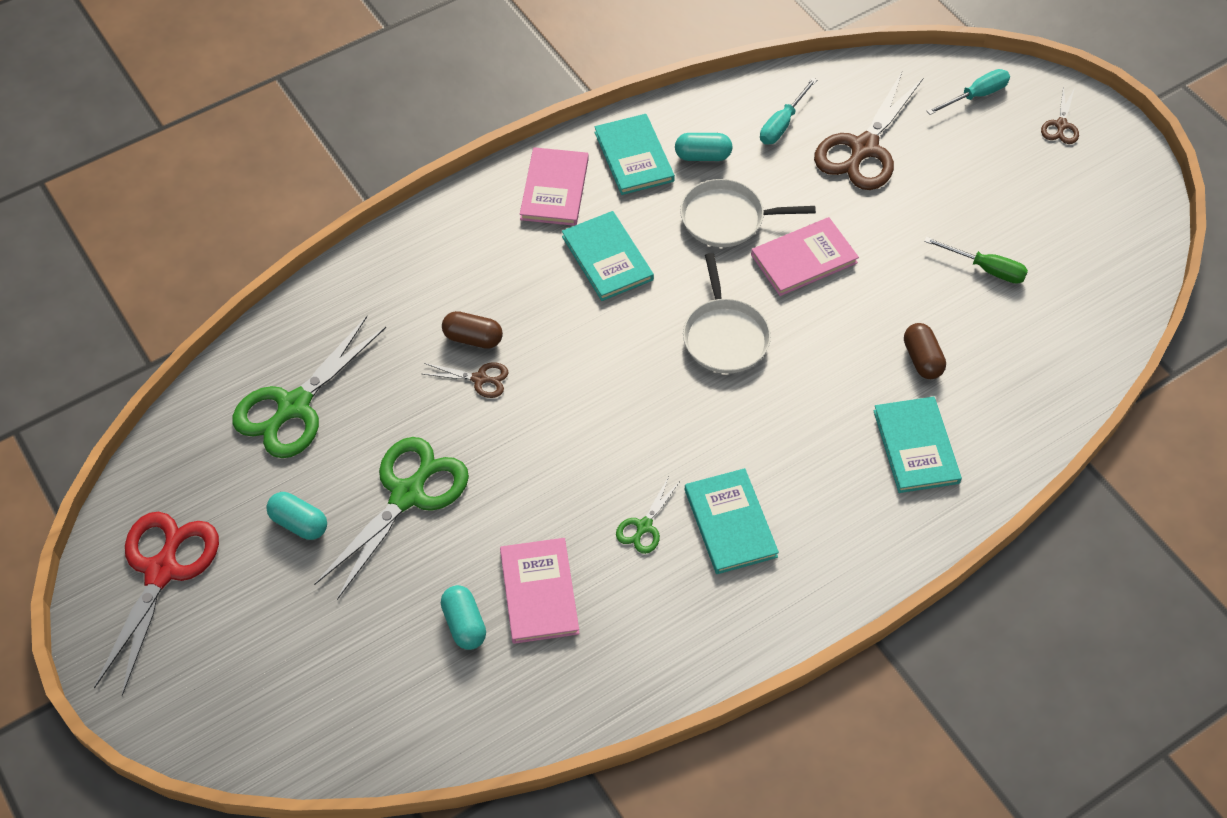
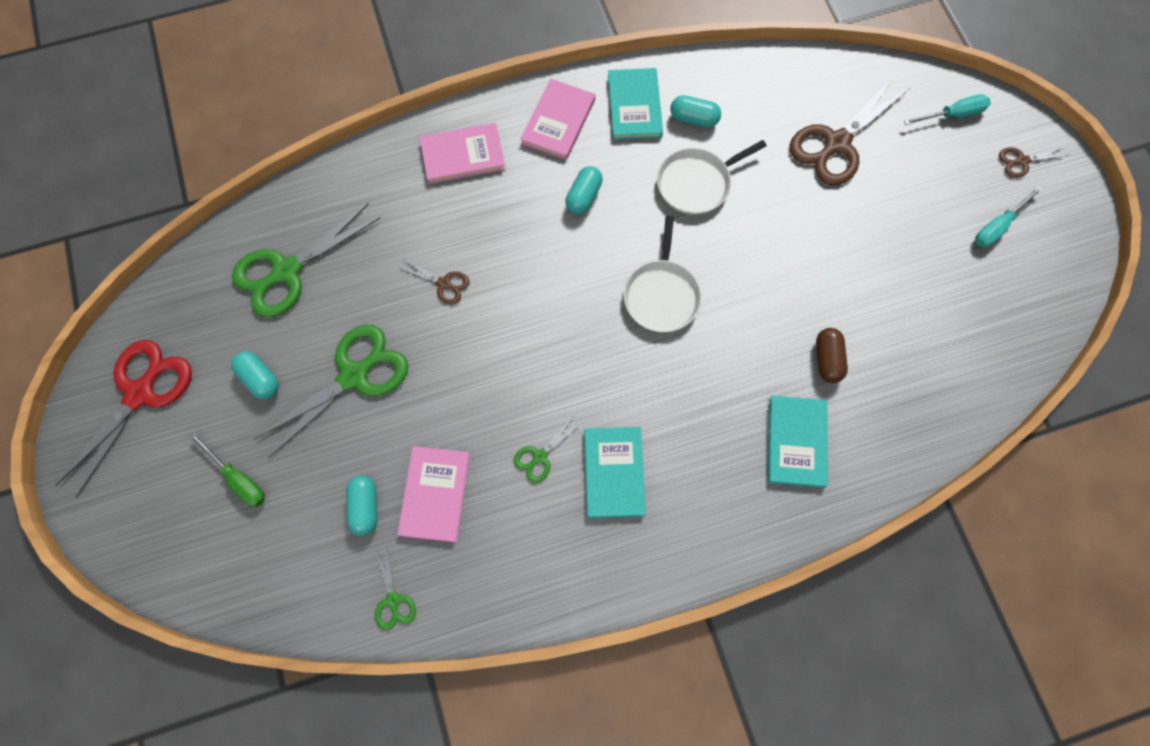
camera: 15 degrees right, 15 degrees up
brown capsule [442,311,503,349] -> none
turquoise book [562,211,654,301] -> turquoise capsule [565,166,603,215]
white pan [680,179,816,247] -> white pan turned 45 degrees counterclockwise [657,140,767,215]
pink book [751,217,859,296] -> pink book moved to [420,123,505,184]
turquoise screwdriver [760,77,817,144] -> turquoise screwdriver moved to [975,186,1043,247]
green screwdriver [924,237,1028,284] -> green screwdriver moved to [189,433,265,507]
brown scissors [1041,86,1079,144] -> brown scissors turned 45 degrees clockwise [999,147,1071,178]
none -> green scissors [375,545,416,630]

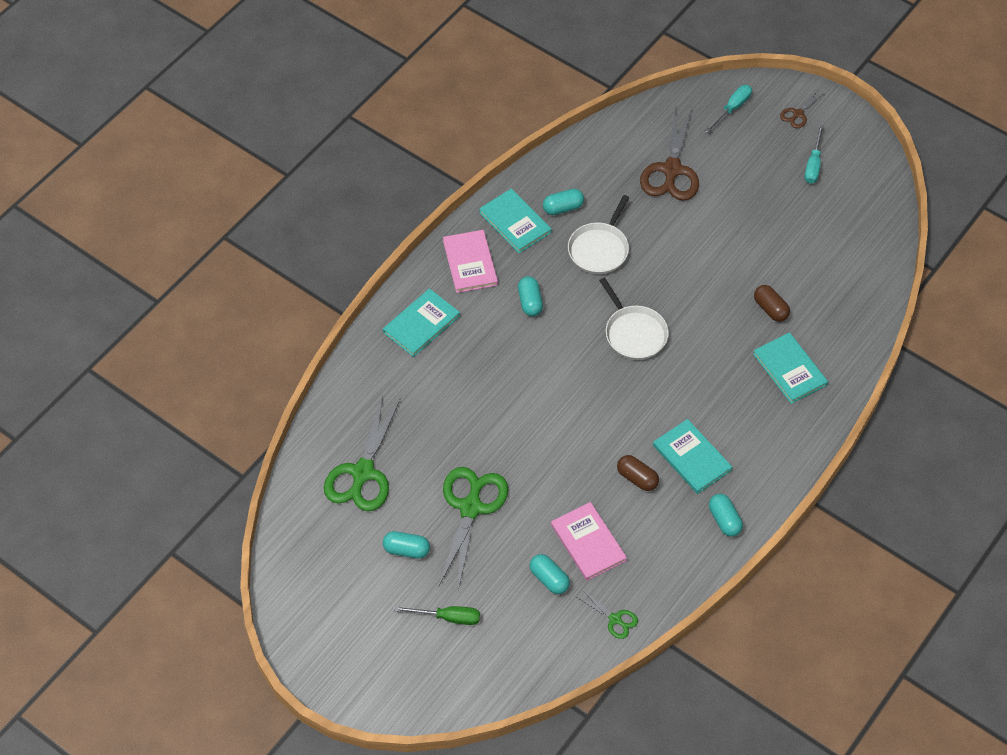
camera: 35 degrees left, 15 degrees down
red scissors [55,340,192,498] -> none
brown scissors [397,258,469,304] -> none
pink book [420,123,505,184] -> turquoise book [383,288,460,357]
green scissors [513,415,582,483] -> brown capsule [617,455,659,491]
none -> turquoise capsule [709,494,743,537]

